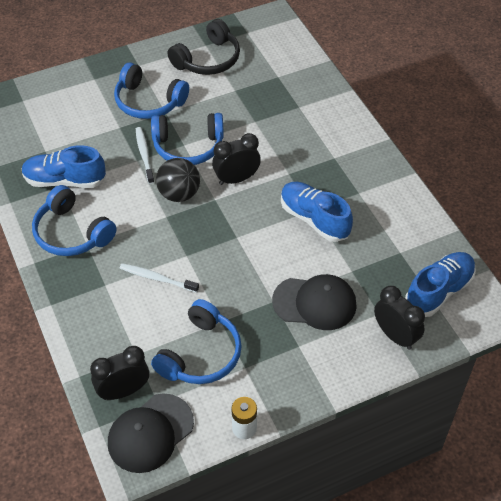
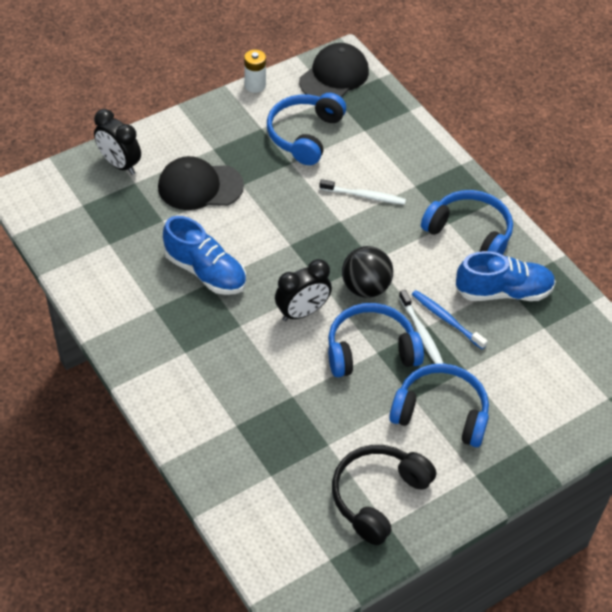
camera: 170 degrees right, 0 degrees up
black clock [90,346,149,400] -> none
blue shoe [405,252,476,317] -> none
none -> blue toothbrush [412,290,488,350]

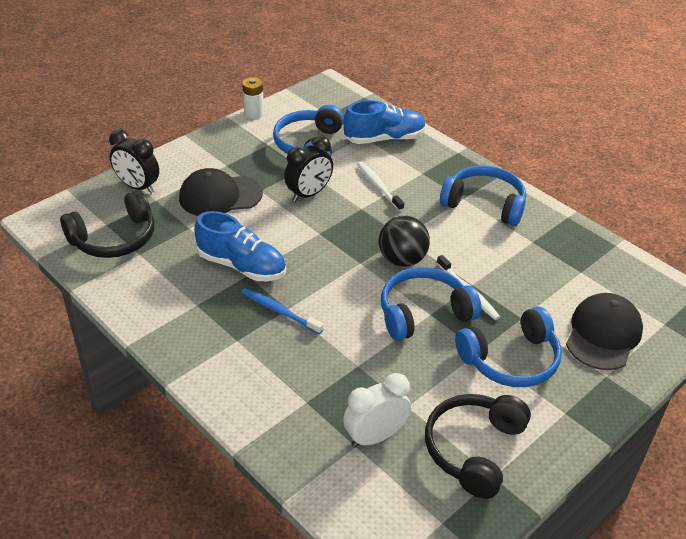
camera: 10 degrees left, 10 degrees down
black clock [275,259,332,321] -> black clock moved to [284,136,333,202]
black cap [299,43,369,97] -> black cap moved to [566,293,643,370]
white toothbrush [319,179,406,205] -> white toothbrush turned 120 degrees counterclockwise [357,162,404,211]
blue headphones [389,364,489,447] -> blue headphones turned 150 degrees clockwise [455,307,562,387]
blue toothbrush [412,290,488,350] -> blue toothbrush moved to [241,288,323,334]
blue shoe [455,251,556,301] -> blue shoe moved to [343,100,426,144]
none -> black headphones [60,190,154,258]
none -> white clock [343,373,411,448]

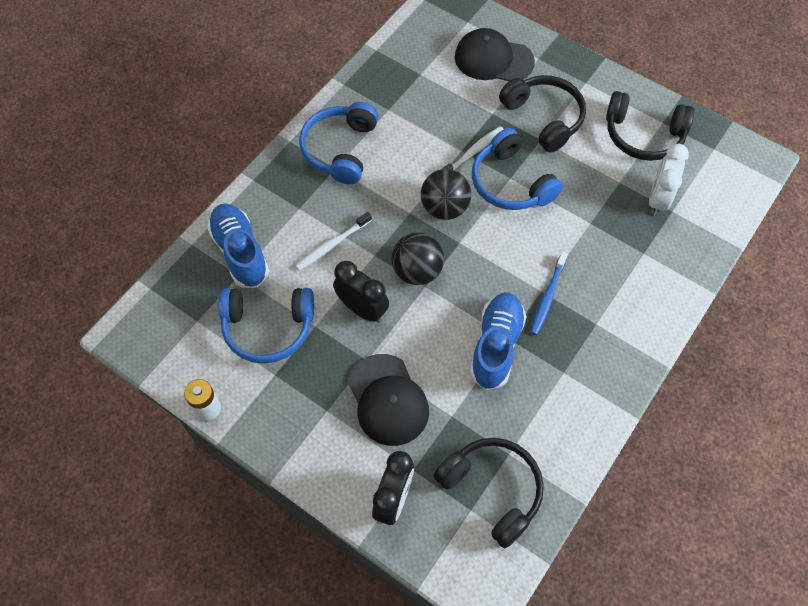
camera: 100 degrees left, 20 degrees up
white clock [343,373,411,448] -> white clock turned 60 degrees clockwise [649,144,689,216]
blue headphones [455,307,562,387] -> black headphones [499,75,586,153]
none -> black ball [391,232,444,285]

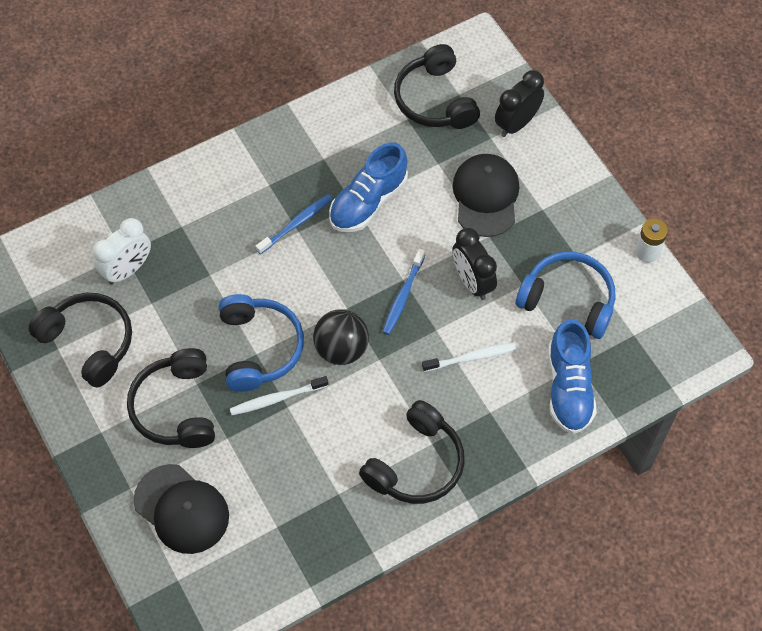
camera: 155 degrees left, 0 degrees up
blue headphones [299,102,378,184] -> black headphones [359,400,465,504]
black ball [391,232,444,285] -> blue toothbrush [383,249,425,335]

